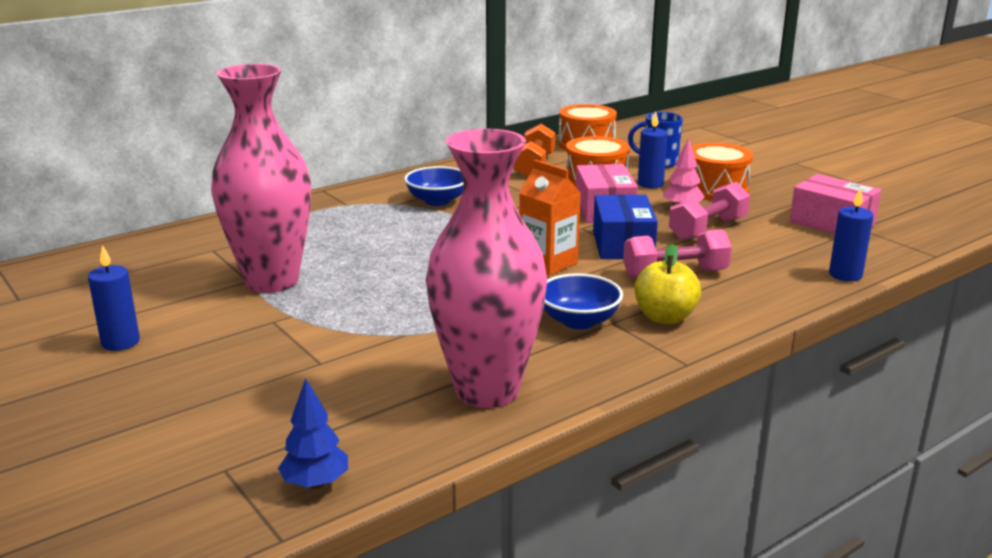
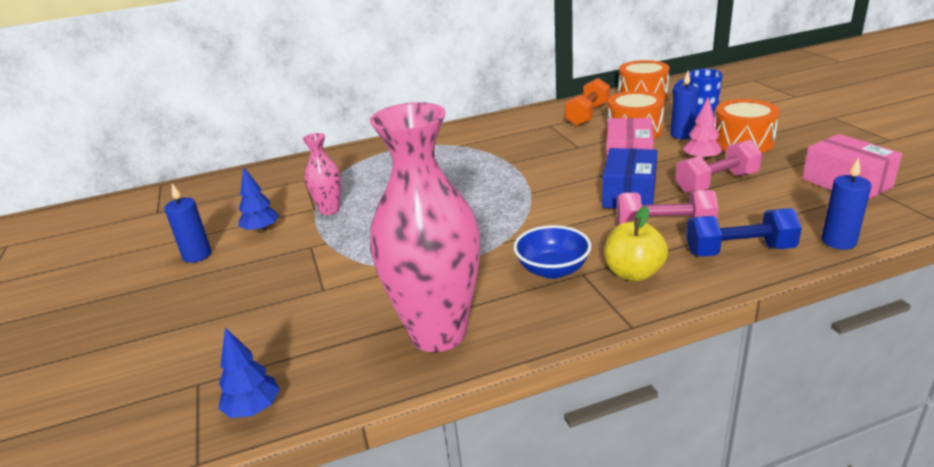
camera: 20 degrees right, 5 degrees up
pink vase [211,64,311,293] -> pink vase [303,133,341,215], size x0.47
blue bowl [404,166,464,206] -> none
orange carton [519,160,581,276] -> none
none -> blue tree [239,166,280,233]
none -> blue dumbbell [686,208,802,257]

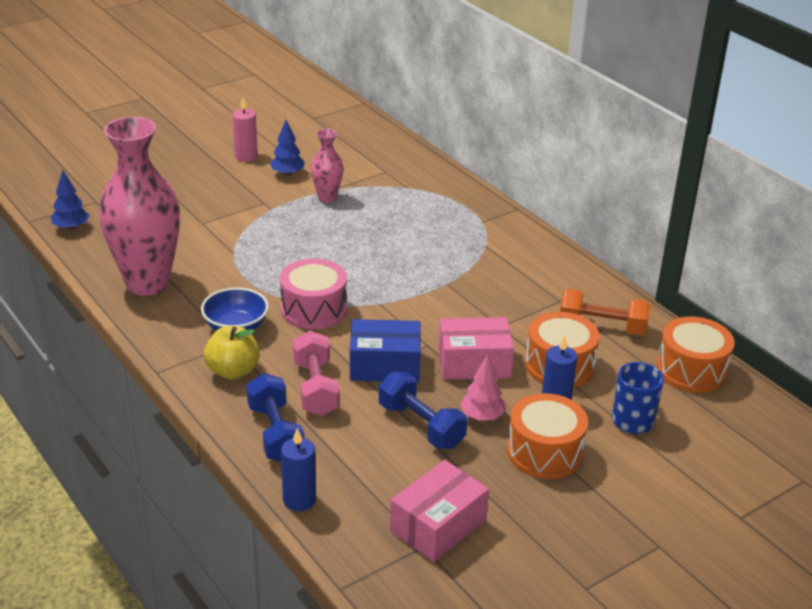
camera: 70 degrees right, 5 degrees up
blue candle [164,183,211,263] -> pink candle [232,97,258,162]
pink dumbbell [675,140,762,193] -> blue dumbbell [379,371,467,449]
none -> pink drum [280,258,347,329]

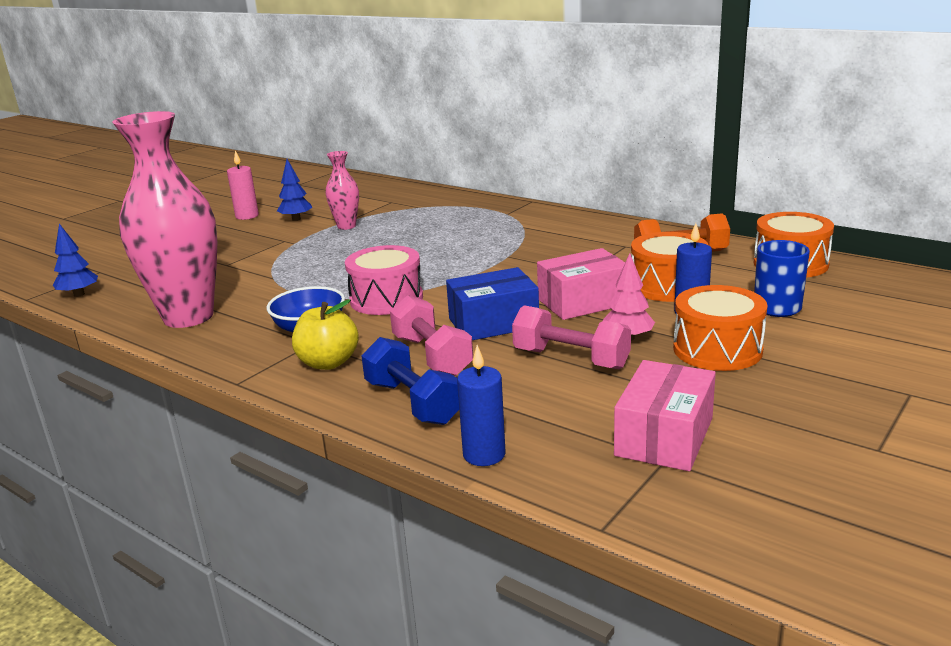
camera: 15 degrees left, 10 degrees down
blue dumbbell [379,371,467,449] -> pink dumbbell [512,305,631,369]

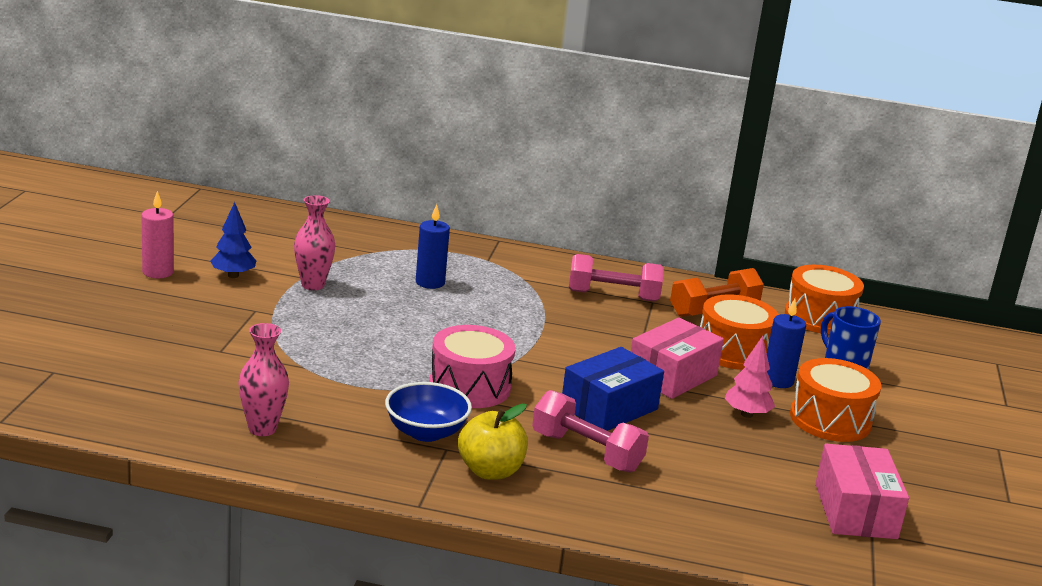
camera: 30 degrees left, 0 degrees up
blue tree [53,224,98,297] -> none
pink vase [112,111,217,328] -> pink vase [238,323,289,436], size x0.47
blue dumbbell [362,337,459,425] -> none
blue candle [457,345,506,466] -> blue candle moved to [416,204,450,289]
pink dumbbell [512,305,631,369] -> pink dumbbell moved to [569,254,664,302]

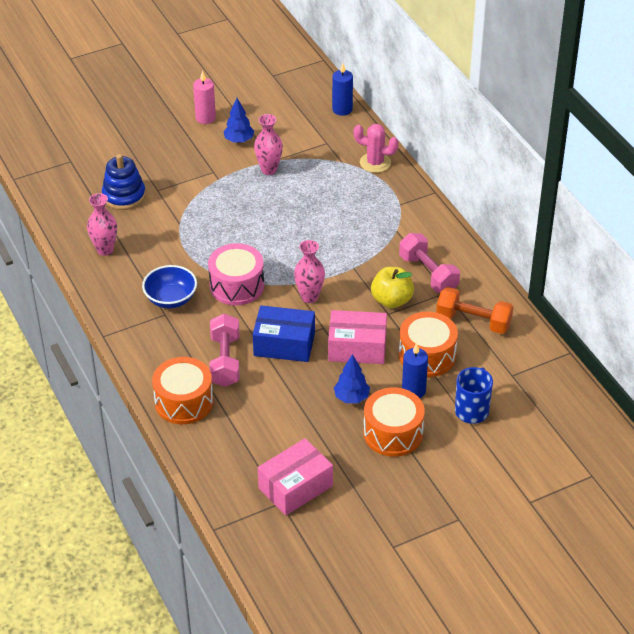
camera: 55 degrees right, 20 degrees up
blue candle [416,204,450,289] -> blue candle moved to [332,63,353,116]
yellow apple [458,404,528,480] -> yellow apple moved to [371,267,414,308]
pink tree [724,336,775,418] -> blue tree [334,354,370,403]
orange drum [785,265,864,334] -> orange drum moved to [152,357,213,424]
none -> blue stacking toy [102,154,146,210]
none -> pink vase [294,240,325,303]
none -> pink cactus [354,124,399,173]

